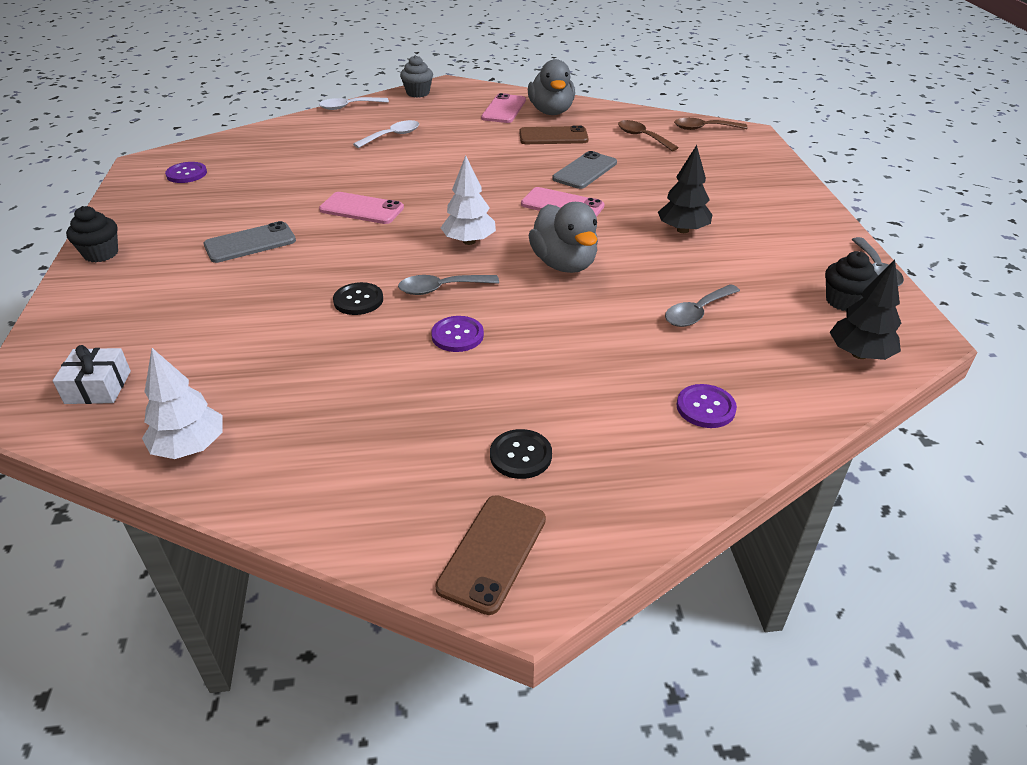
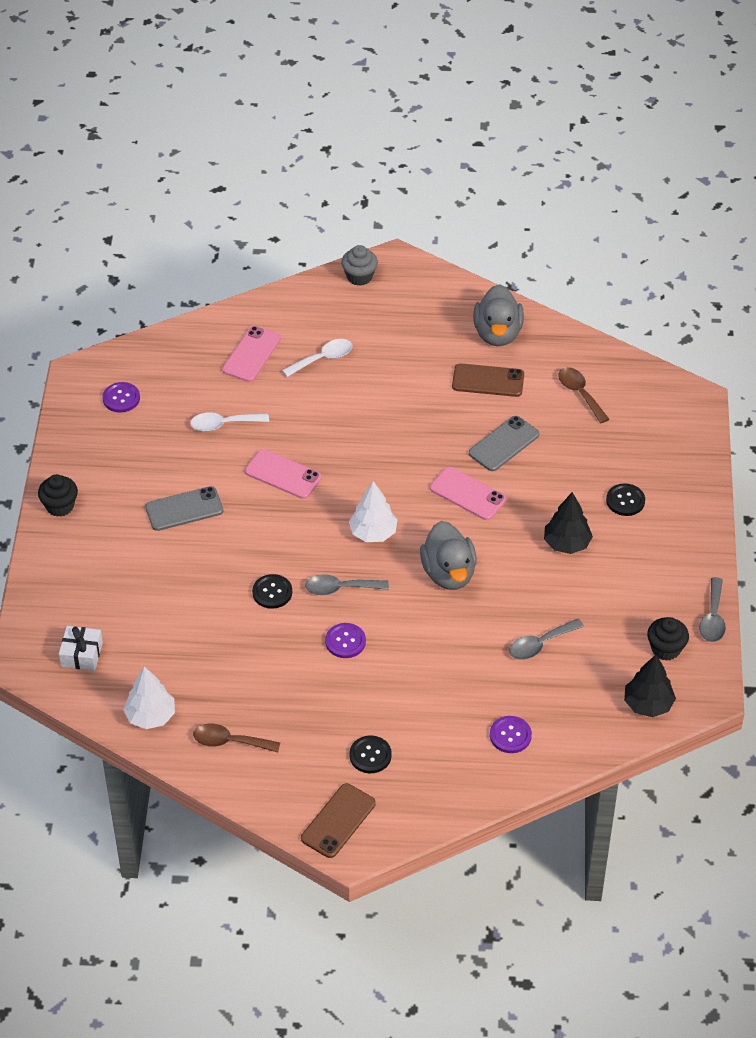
camera: 10 degrees right, 10 degrees up
white spoon [319,97,389,110] -> white spoon moved to [190,412,269,431]
pink phone [481,93,526,123] -> pink phone moved to [222,326,281,382]
brown spoon [674,118,747,130] -> brown spoon moved to [193,723,280,753]
none -> black button [606,483,645,516]

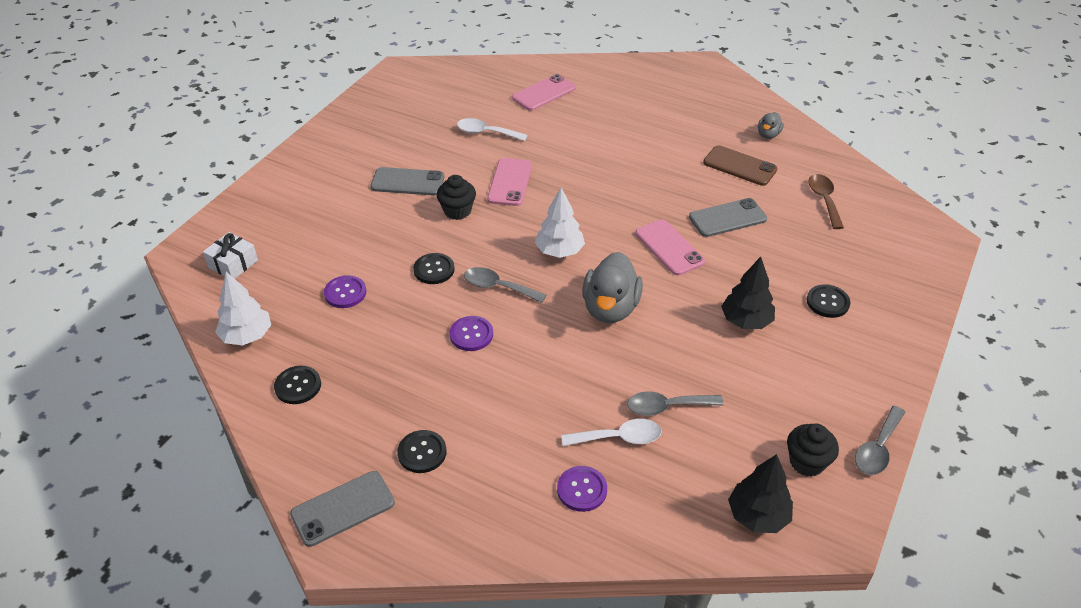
camera: 25 degrees right, 5 degrees down
black cupcake [38,474,78,517] -> black cupcake moved to [437,175,476,220]
purple button [103,382,140,413] -> purple button moved to [324,275,366,308]
brown spoon [193,723,280,753] -> black button [274,366,321,404]
pink phone [245,449,322,499] -> pink phone turned 45 degrees clockwise [487,158,532,206]
white spoon [282,339,352,377] -> white spoon moved to [561,419,661,446]
brown phone [301,783,376,858] -> grey phone [290,471,395,547]
grey cupcake [341,245,378,286] -> none
grey duck [473,284,524,346] -> grey duck [758,112,784,139], size x0.51

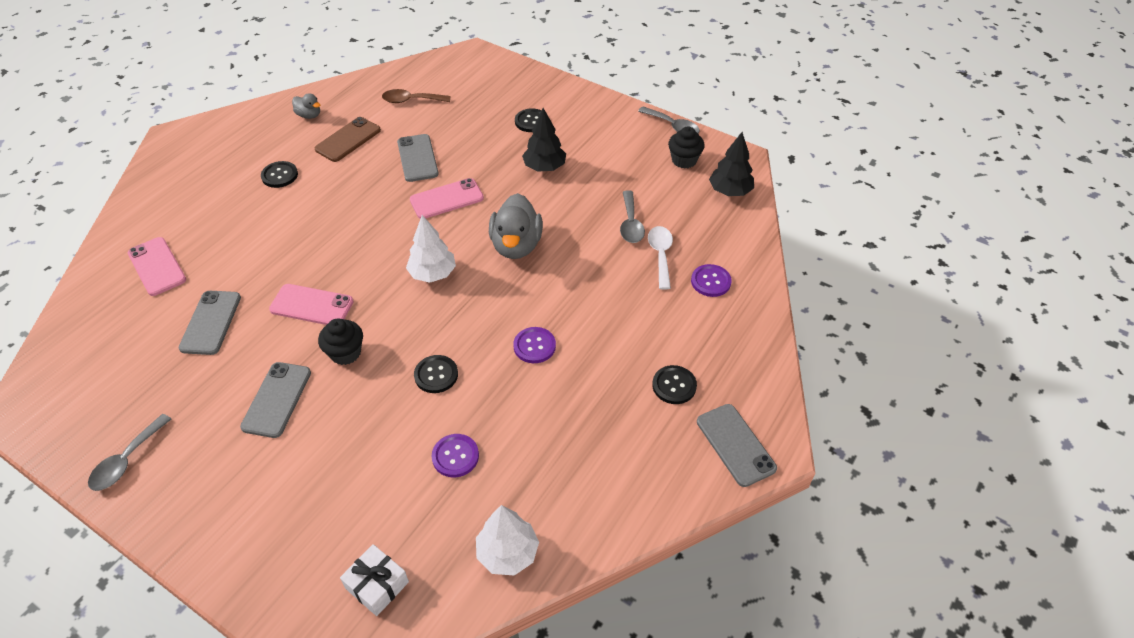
camera: 85 degrees left, 5 degrees up
black button [274,366,321,404] -> black button moved to [261,161,298,188]
white spoon [457,118,528,141] -> grey phone [179,291,241,355]
grey spoon [464,267,546,303] -> grey spoon moved to [88,414,171,491]
grey duck [582,252,643,323] -> grey duck turned 75 degrees clockwise [489,193,543,259]

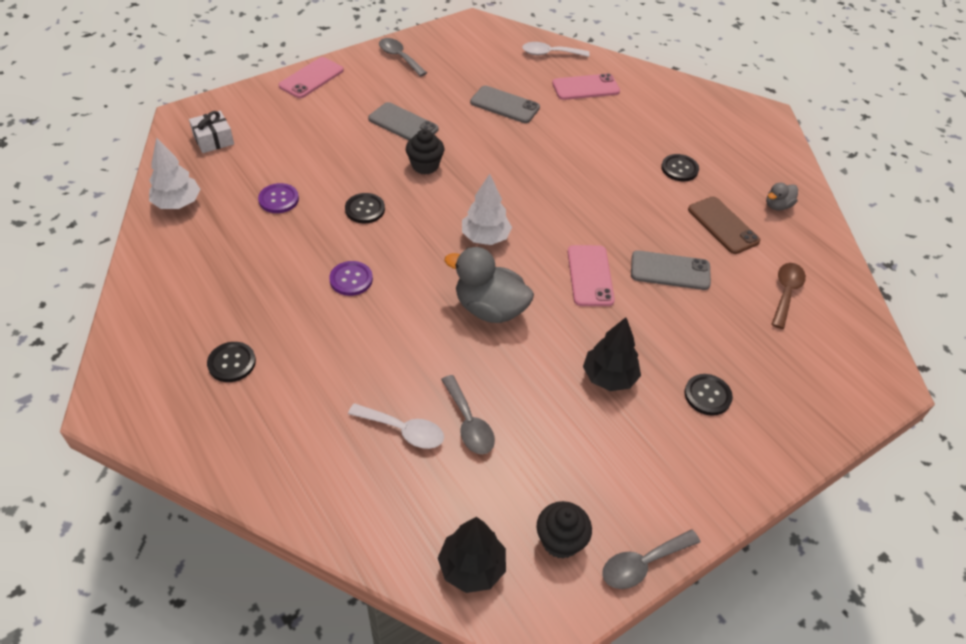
camera: 110 degrees right, 0 degrees up
pink phone [269,284,354,325] -> pink phone moved to [279,57,344,98]
grey spoon [620,190,645,243] -> grey spoon turned 135 degrees counterclockwise [441,375,495,454]
purple button [691,264,732,297] -> none
grey phone [697,404,777,487] -> none
none -> white spoon [522,42,589,57]

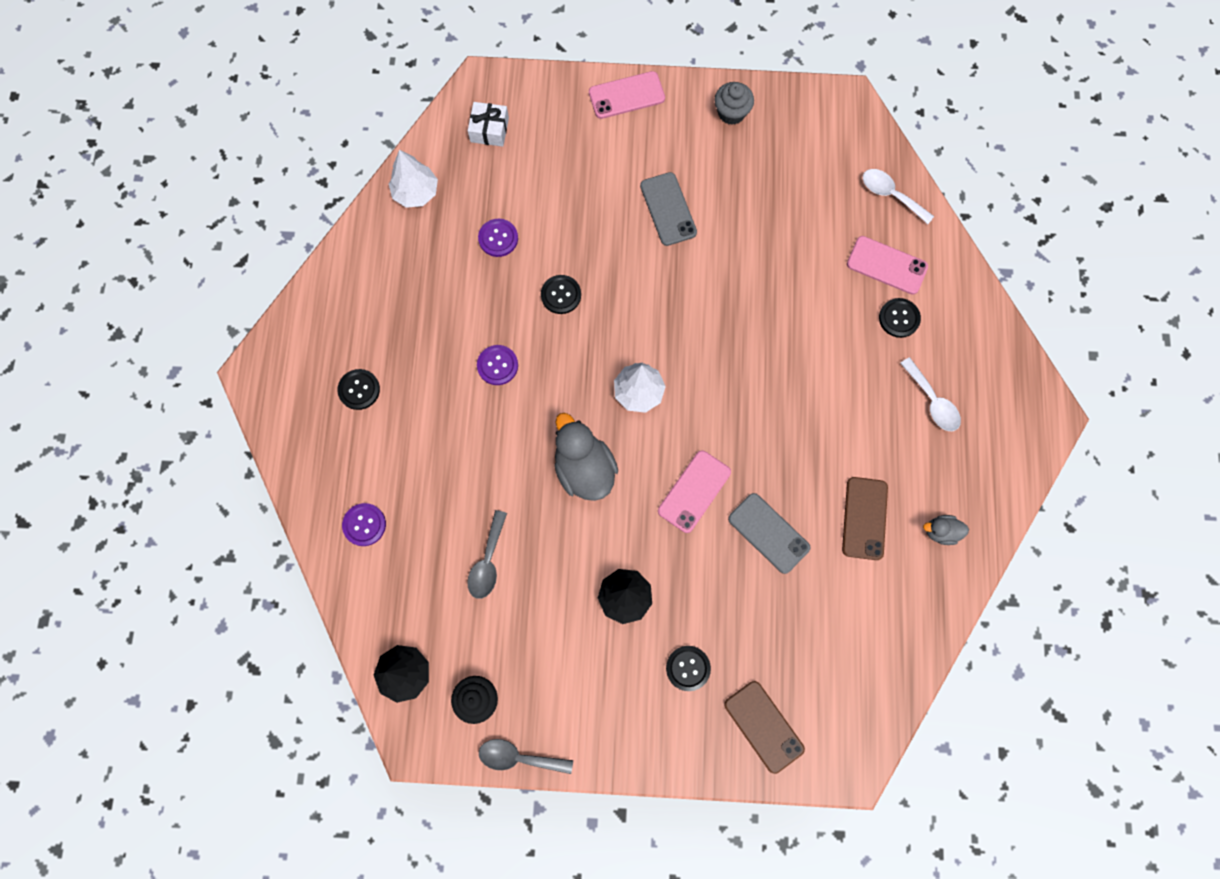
camera: 40 degrees right, 25 degrees up
white spoon [348,403,444,449] -> white spoon moved to [900,357,961,431]
grey spoon [379,38,427,77] -> grey cupcake [714,82,754,125]
black cupcake [406,129,444,174] -> none
grey phone [470,86,540,123] -> none
black button [661,154,699,181] -> black button moved to [879,298,921,338]
brown spoon [771,263,806,329] -> none
none -> purple button [342,503,386,546]
none -> brown phone [724,681,805,774]

